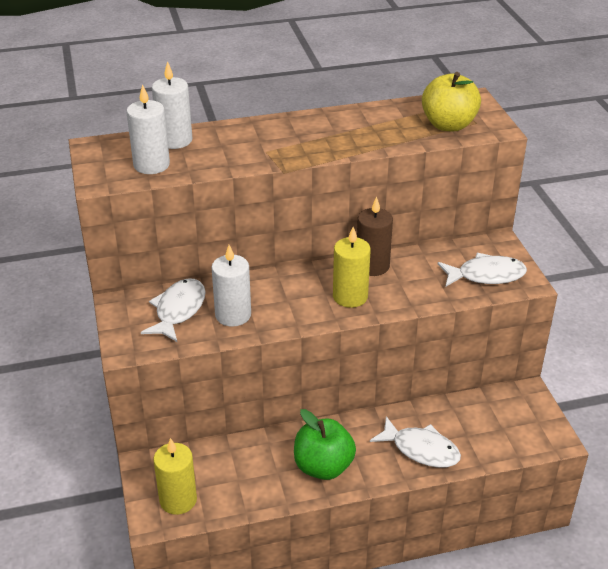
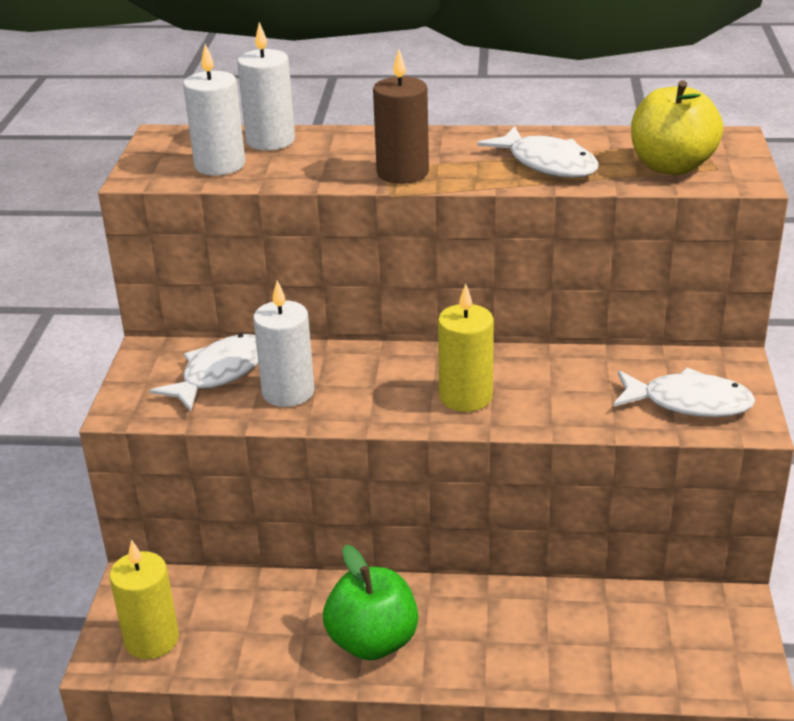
camera: 20 degrees right, 5 degrees down
brown candle [357,196,393,276] -> brown candle moved to [373,49,429,184]
white fish [370,416,461,468] -> white fish moved to [477,126,598,178]

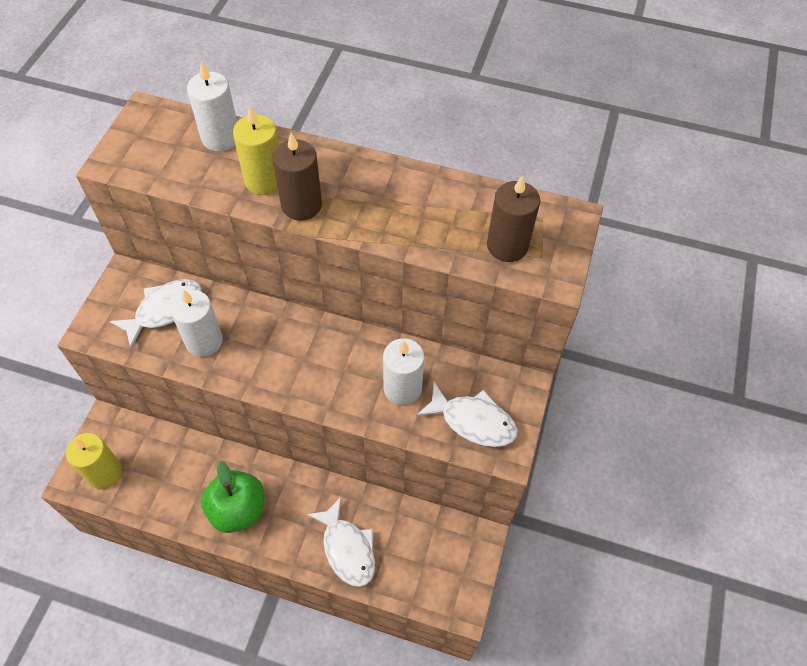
camera: 10 degrees right, 25 degrees up
white candle [183,44,245,176] -> white candle moved to [383,338,424,405]
yellow candle [438,284,494,412] -> yellow candle moved to [233,106,279,195]
white fish [477,126,598,178] -> white fish moved to [307,497,375,587]
yellow apple [631,80,723,175] -> brown candle [487,175,540,262]

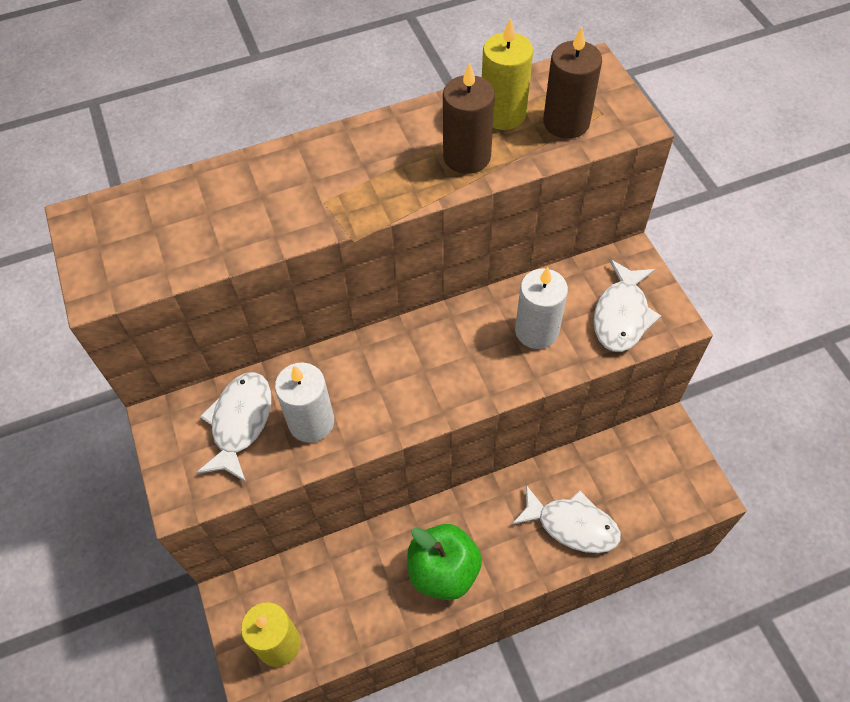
camera: 35 degrees left, 0 degrees up
white candle [187,61,237,152] -> none
yellow candle [233,106,279,195] -> yellow candle moved to [482,18,533,130]
brown candle [272,133,322,221] -> brown candle moved to [443,62,495,174]
white fish [416,382,518,447] -> white fish turned 120 degrees clockwise [594,259,661,352]

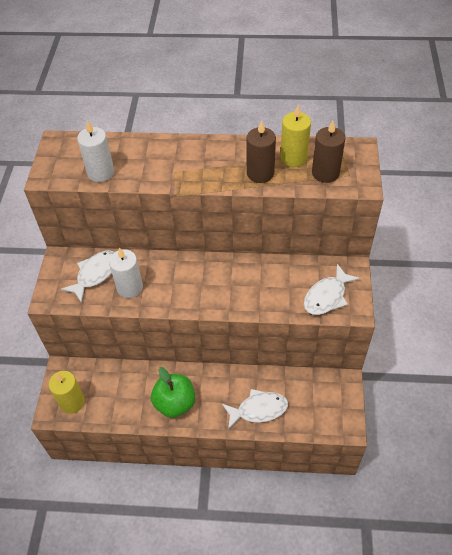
camera: 25 degrees right, 5 degrees down
white fish [512,485,621,553] -> white fish turned 60 degrees counterclockwise [222,389,288,429]
white candle [515,267,568,349] -> white candle moved to [77,120,114,182]

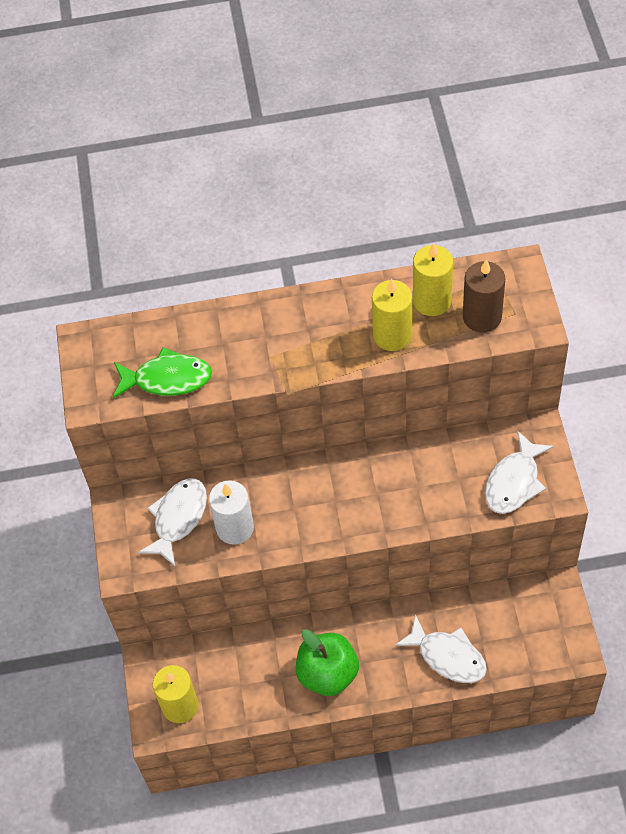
camera: 10 degrees left, 5 degrees up
white candle [77,120,114,182] -> green fish [113,347,212,399]
white fish [222,389,288,429] -> white fish turned 60 degrees clockwise [395,614,487,683]
brown candle [247,120,276,183] -> yellow candle [372,279,412,351]

